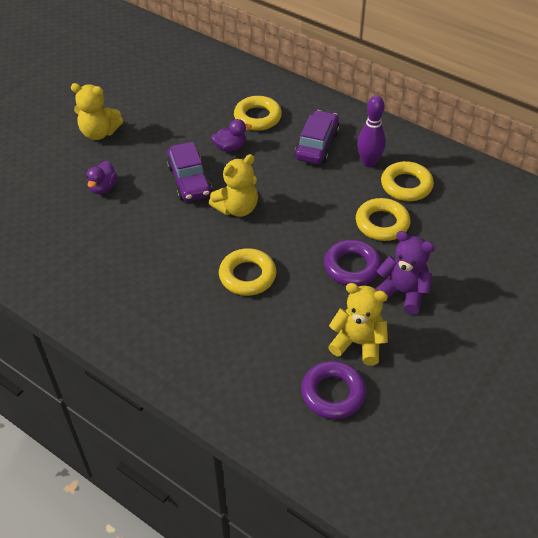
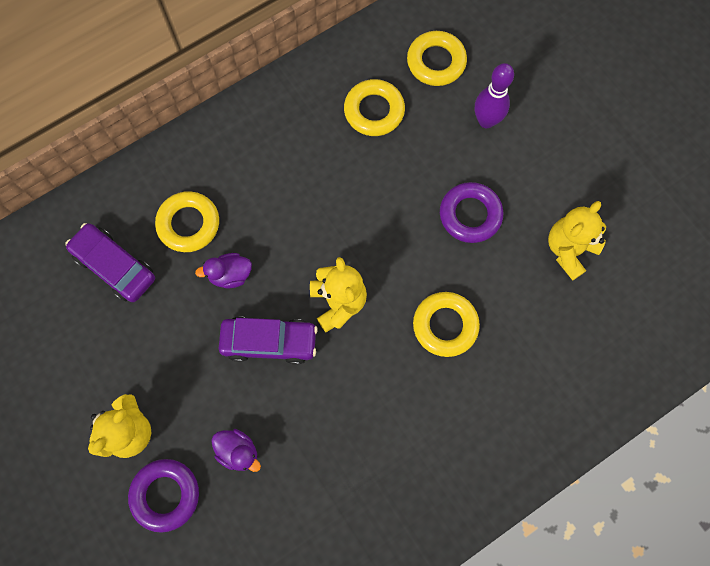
camera: 70 degrees left, 25 degrees up
purple duck [211,119,252,152] -> purple duck turned 105 degrees counterclockwise [195,253,252,289]
purple car [294,110,340,164] -> purple car moved to [65,223,155,302]
purple ring [301,361,366,419] -> purple ring moved to [128,459,199,533]
yellow ring [356,198,410,241] -> yellow ring moved to [407,31,467,86]
purple bowling pin [357,95,386,167] -> purple bowling pin moved to [475,63,514,128]
purple teddy bear [375,231,435,314] -> none

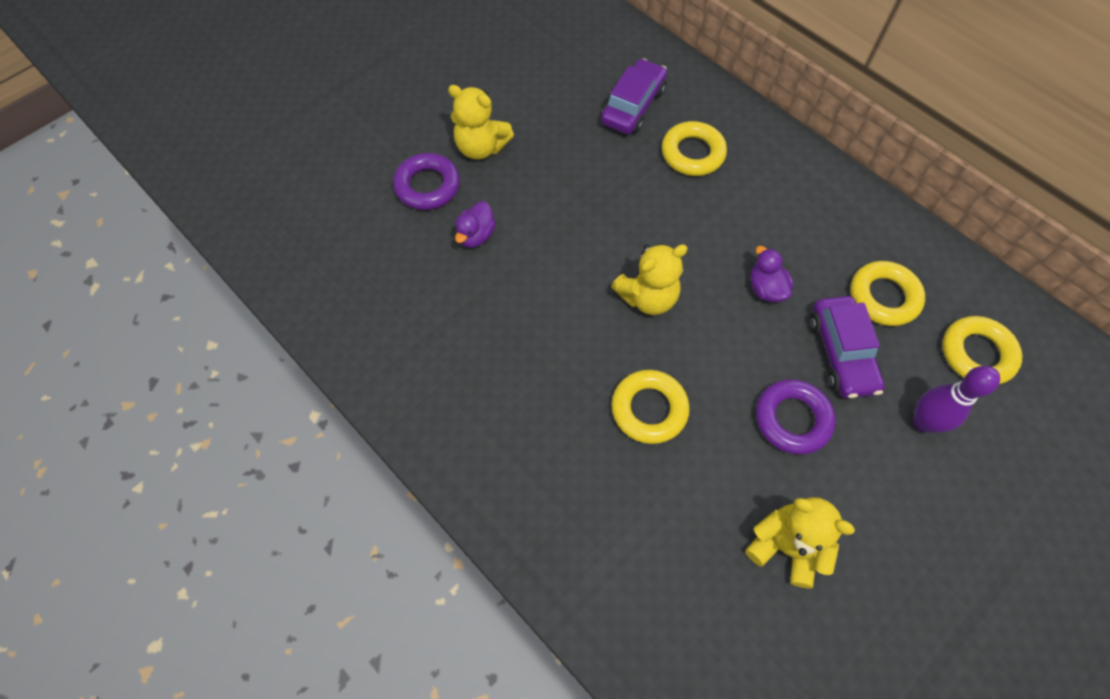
camera: 80 degrees right, 10 degrees down
purple duck [195,253,252,289] -> purple duck moved to [750,246,794,302]
purple car [219,317,318,365] -> purple car moved to [810,296,885,398]

